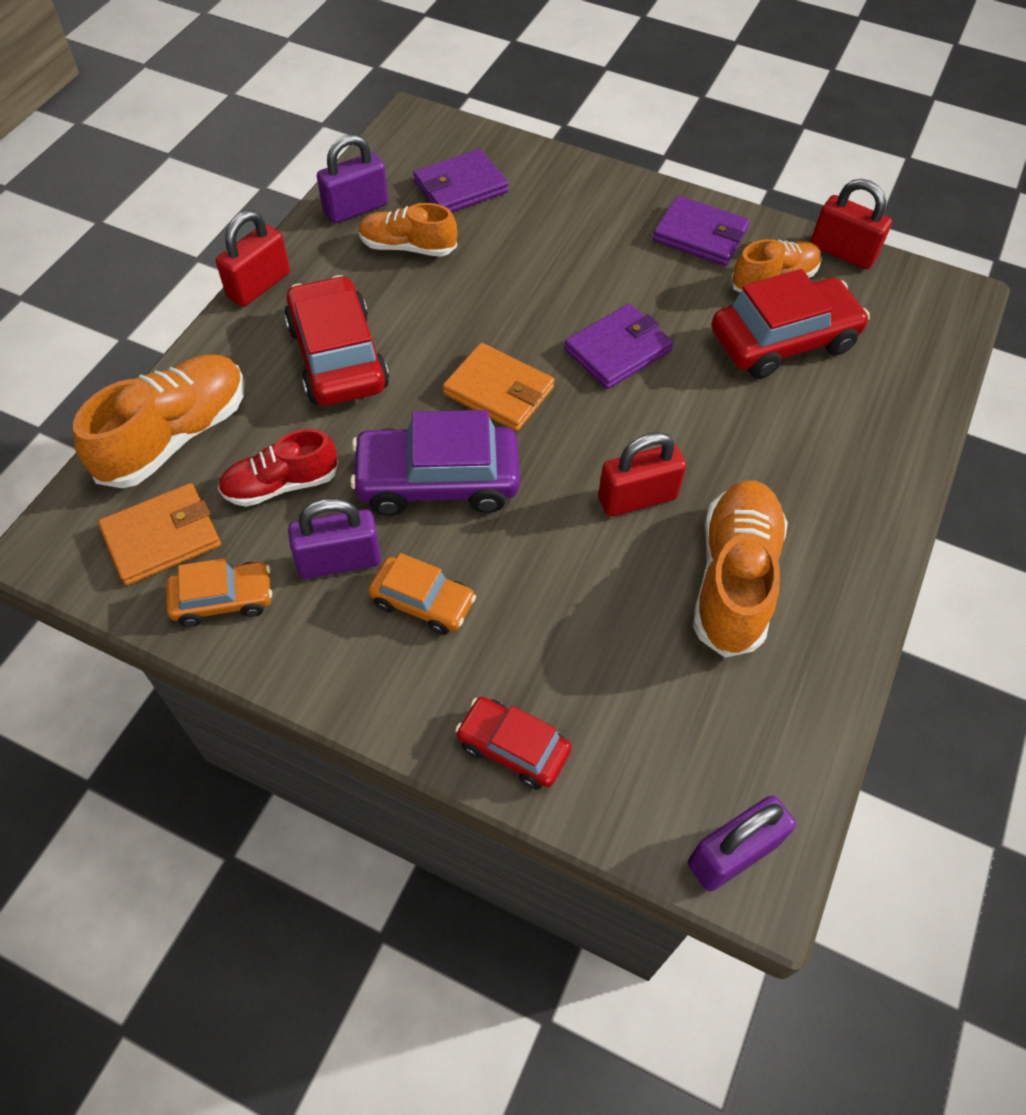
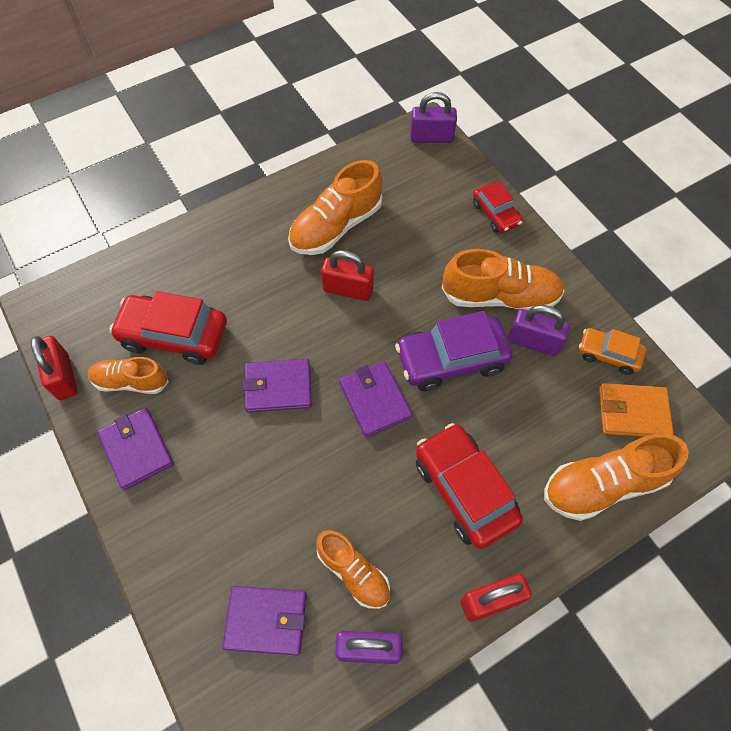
camera: 145 degrees left, 5 degrees up
red shoe [218,429,338,507] -> none
red car [284,275,389,406] -> red car turned 135 degrees clockwise [416,423,523,549]
purple car [350,410,520,516] -> purple car turned 135 degrees clockwise [395,311,513,391]
orange car [368,553,476,635] -> orange shoe [442,249,564,310]
orange wallet [443,343,555,431] -> purple wallet [339,361,412,437]

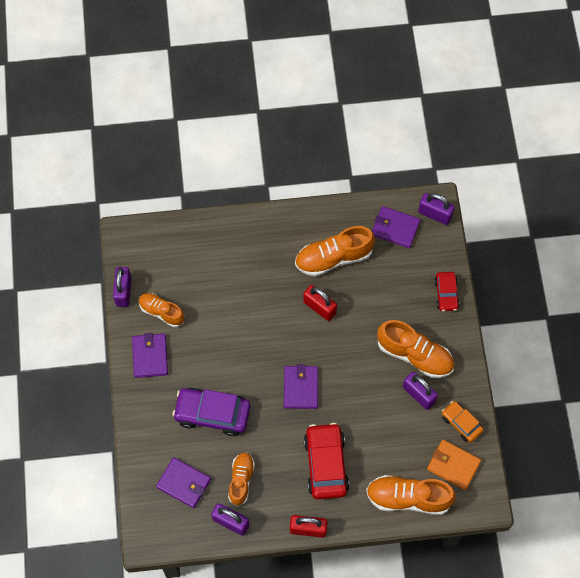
camera: 25 degrees right, 5 degrees up
red padlock [31,336,78,400] -> purple padlock [113,267,131,307]
red car [109,291,227,365] -> none
purple wallet [242,359,312,412] -> purple wallet moved to [372,206,420,248]
orange shoe [316,530,390,609] -> orange shoe turned 150 degrees counterclockwise [228,452,255,506]
purple car [395,311,513,391] -> purple car moved to [172,388,251,436]

